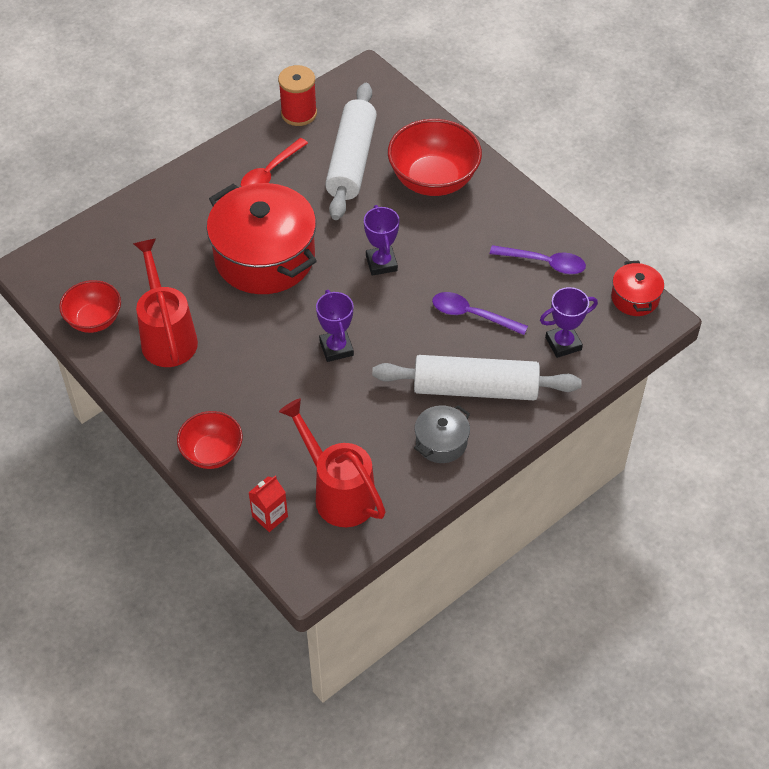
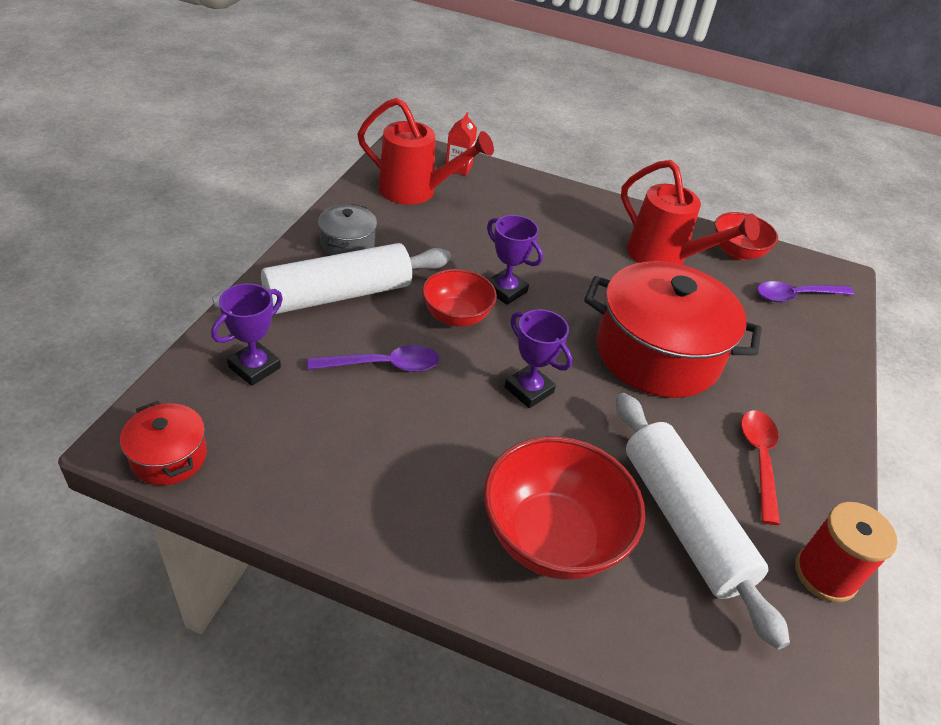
camera: 145 degrees right, 10 degrees down
red bowl [177,411,243,469] -> red bowl moved to [422,269,497,327]
purple spoon [490,245,586,274] -> purple spoon moved to [757,281,854,302]

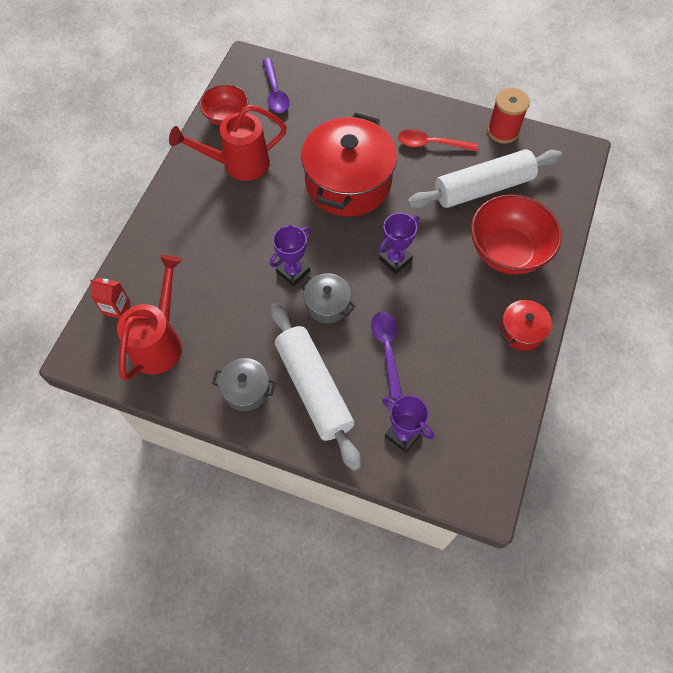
camera: 85 degrees left, 20 degrees up
red pot [120,401,207,485] -> red pot moved to [499,300,553,351]
red bowl [422,269,497,327] -> grey pot [300,273,355,323]
red watering can [621,160,760,265] -> red watering can turned 150 degrees counterclockwise [169,105,287,181]

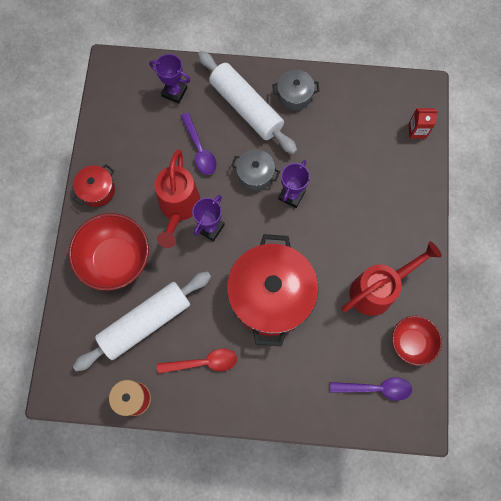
camera: 165 degrees right, 10 degrees up
red watering can [117,255,182,381] -> red watering can moved to [155,150,200,248]
purple spoon [263,58,290,113] -> purple spoon turned 120 degrees clockwise [330,377,412,401]

